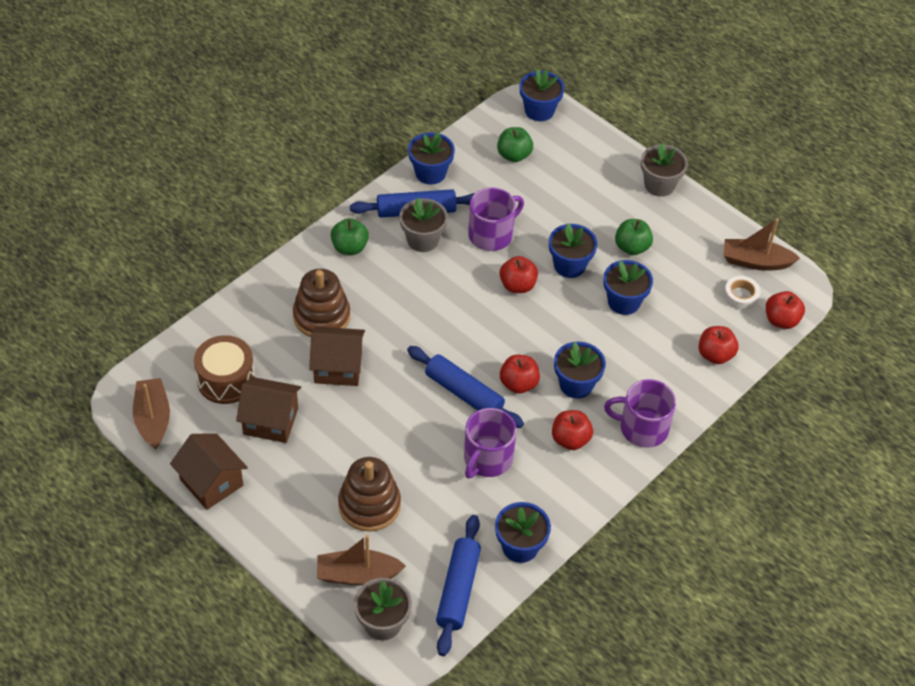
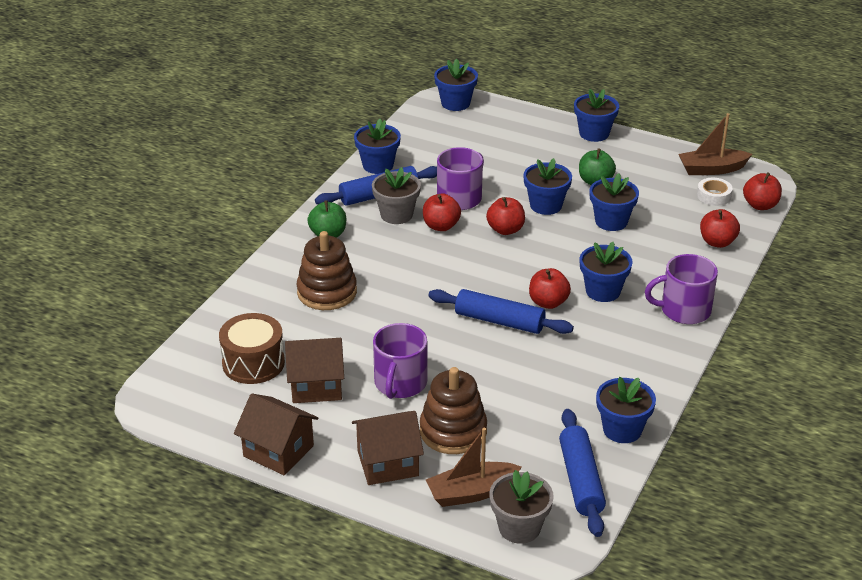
camera: 15 degrees left, 15 degrees down
brown boat [133,378,170,450] -> none
brown house [309,327,365,386] -> brown house moved to [352,411,424,485]
purple mug [464,408,517,478] -> purple mug moved to [373,323,427,399]
green apple [497,127,533,162] -> none
red apple [552,410,593,450] -> red apple moved to [423,194,461,231]
grey flower pot [641,143,688,197] -> blue flower pot [574,89,619,142]

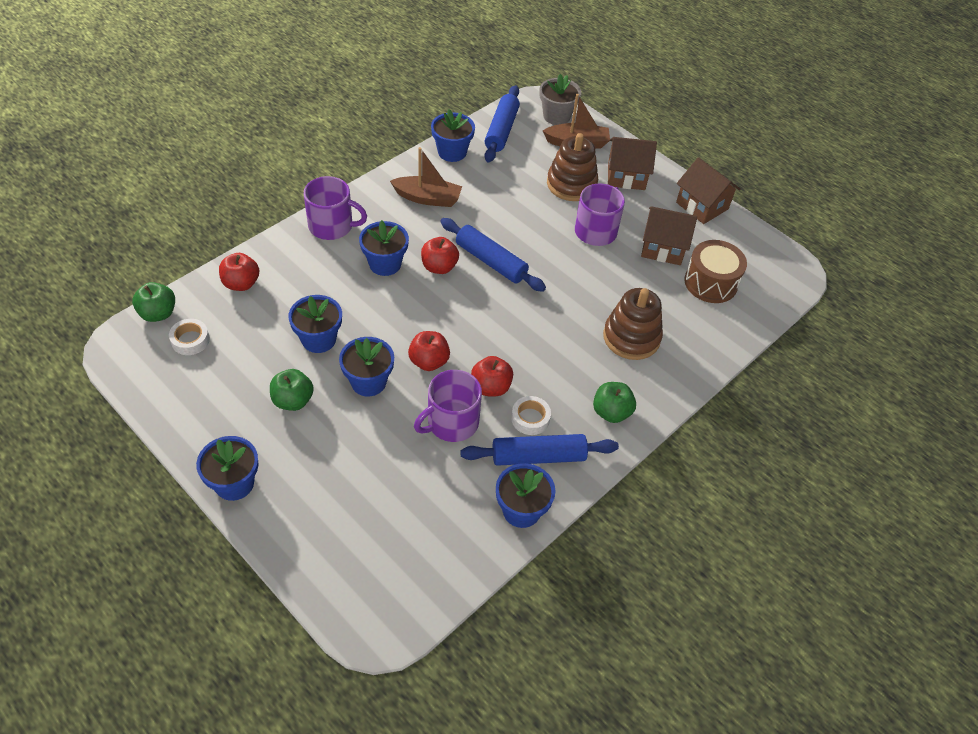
camera: 165 degrees left, 15 degrees up
grey flower pot [372,167,421,224] -> white tape [511,396,551,435]
blue flower pot [434,58,478,111] -> none
brown boat [678,113,752,175] -> brown boat moved to [390,147,462,207]
red apple [743,172,782,210] -> green apple [132,282,175,322]

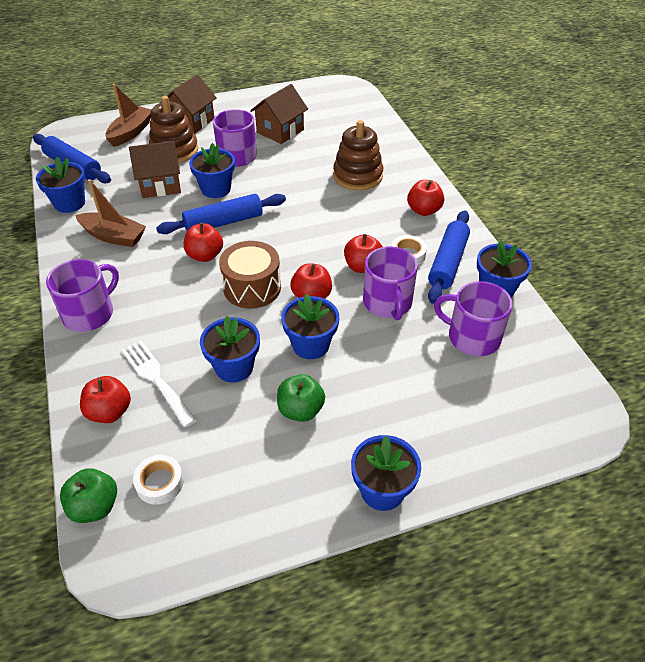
camera: 60 degrees left, 5 degrees down
blue flower pot [359,220,409,276] -> blue flower pot moved to [189,143,235,198]
brown boat [390,147,462,207] -> brown boat turned 75 degrees clockwise [75,179,146,247]
grey flower pot [539,74,581,125] -> none
green apple [593,382,636,423] -> red apple [407,180,444,216]
brown house [676,157,741,224] -> brown house moved to [129,141,181,198]
brown drum [684,240,747,303] -> brown drum moved to [219,241,281,309]
none -> white fork [121,340,197,427]
none -> purple mug [434,281,512,356]

